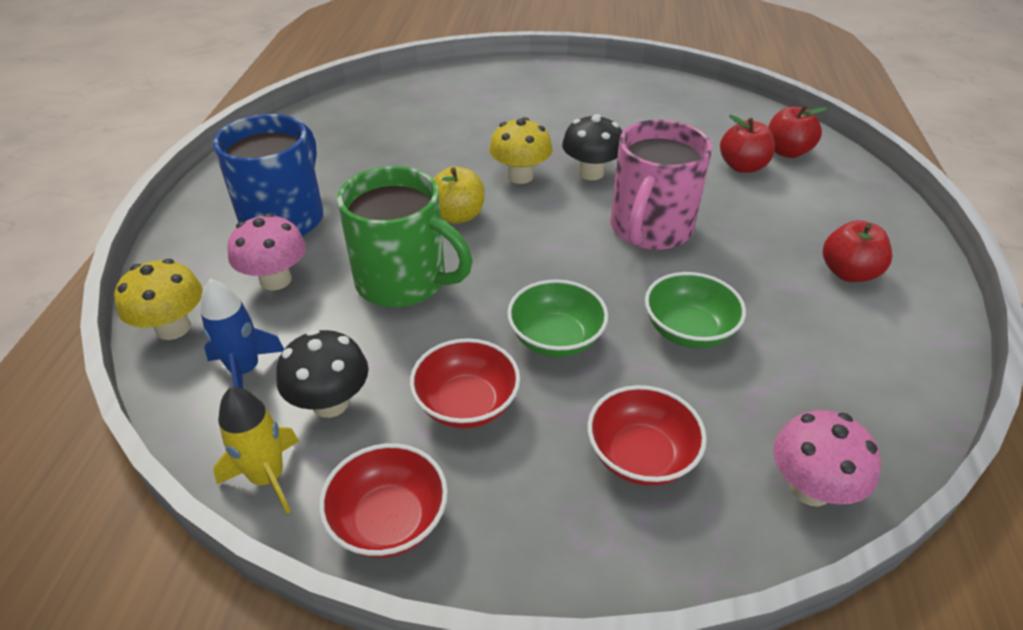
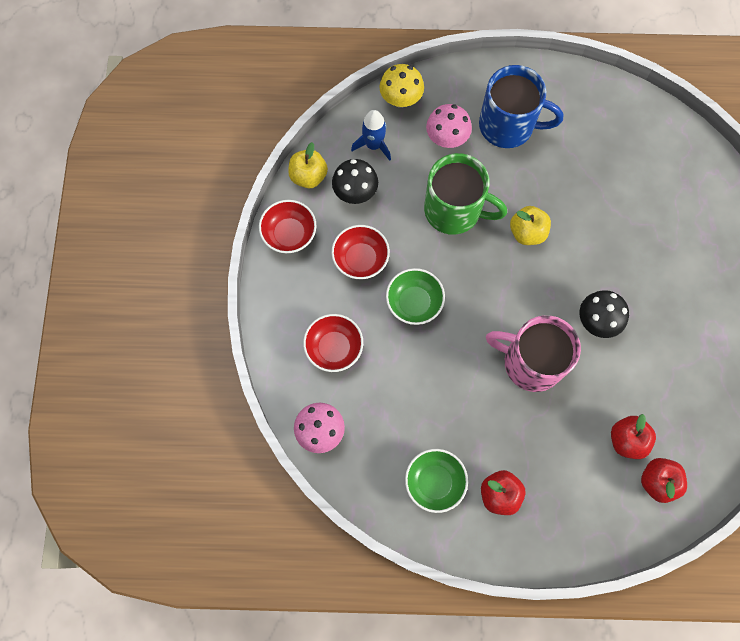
camera: 85 degrees right, 30 degrees up
yellow rocket [213,387,299,514] -> yellow apple [288,142,328,188]
green mug [337,166,473,308] -> green mug turned 90 degrees counterclockwise [424,153,507,235]
yellow mushroom [489,117,553,184] -> none
green bowl [645,272,746,348] -> green bowl moved to [405,449,468,513]

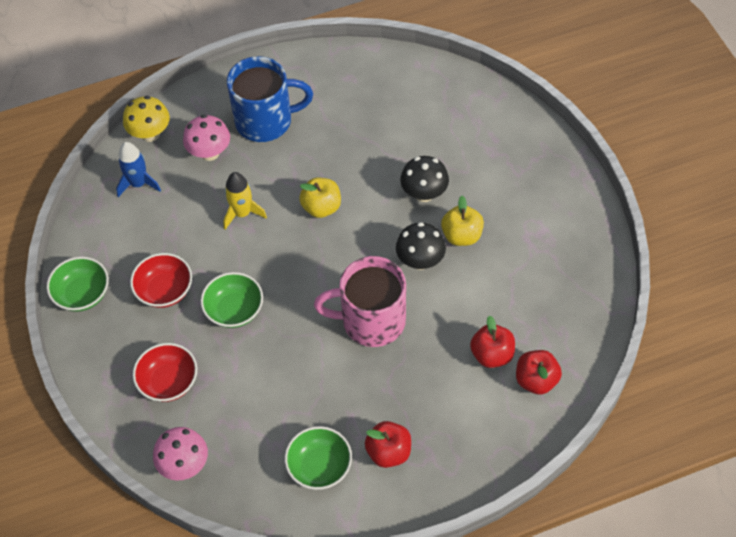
camera: 20 degrees left, 15 degrees down
red bowl [259,200,317,253] -> green bowl [47,257,109,312]
yellow apple [288,142,328,188] -> yellow apple moved to [441,196,484,246]
black mushroom [332,159,378,204] -> black mushroom moved to [400,156,449,202]
green mug [424,153,507,235] -> yellow rocket [223,172,267,230]

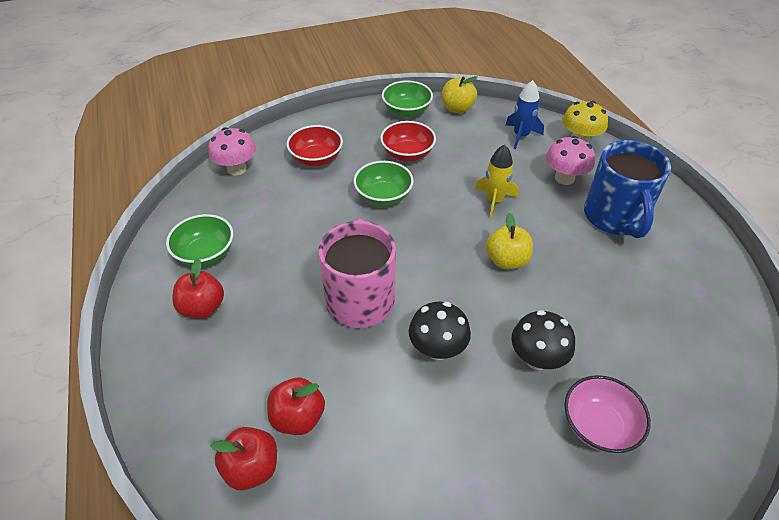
camera: 90 degrees right, 10 degrees down
yellow apple [441,196,484,246] -> yellow apple moved to [442,76,478,113]
none -> pink bowl [565,375,651,453]

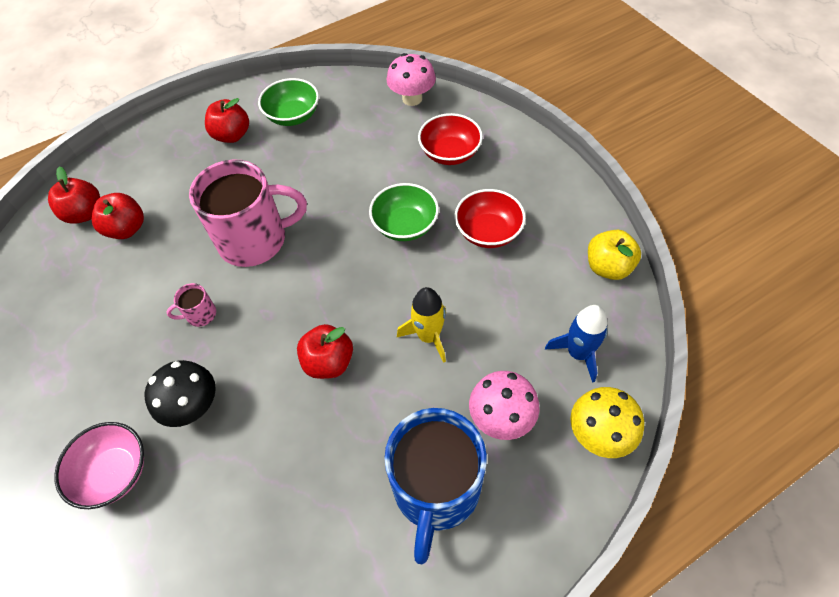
camera: 80 degrees right, 10 degrees up
green bowl [382,81,433,117] -> none
black mushroom [409,302,471,360] -> pink mug [167,283,216,327]
yellow apple [486,213,533,269] -> red apple [297,324,353,379]
blue mug [584,140,671,238] -> blue mug turned 60 degrees counterclockwise [384,408,487,564]

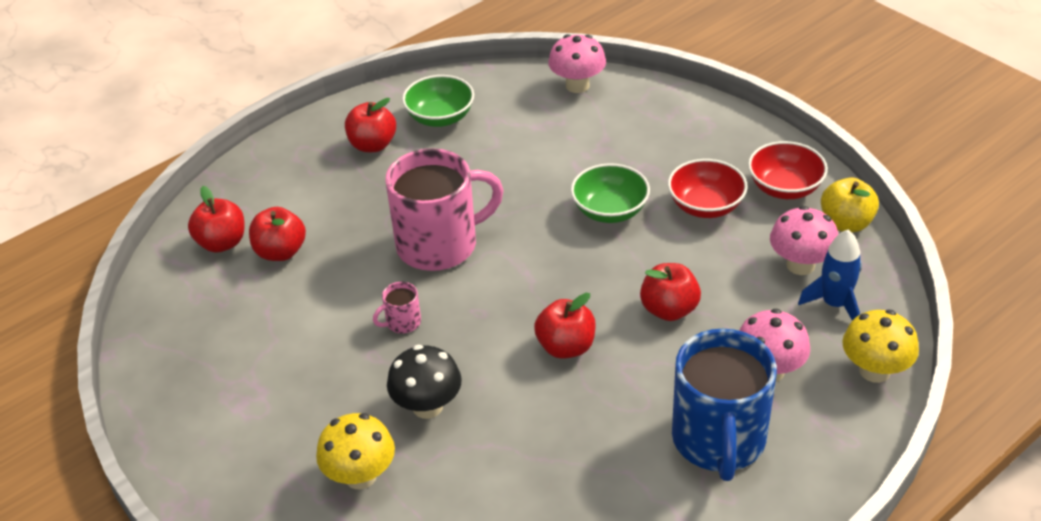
camera: 10 degrees left, 15 degrees down
pink bowl [54,422,144,509] -> yellow mushroom [316,413,395,489]
yellow rocket [397,287,446,363] -> red apple [640,263,701,321]
red bowl [418,113,483,165] -> red bowl moved to [748,141,828,199]
none -> pink mushroom [770,206,838,275]

